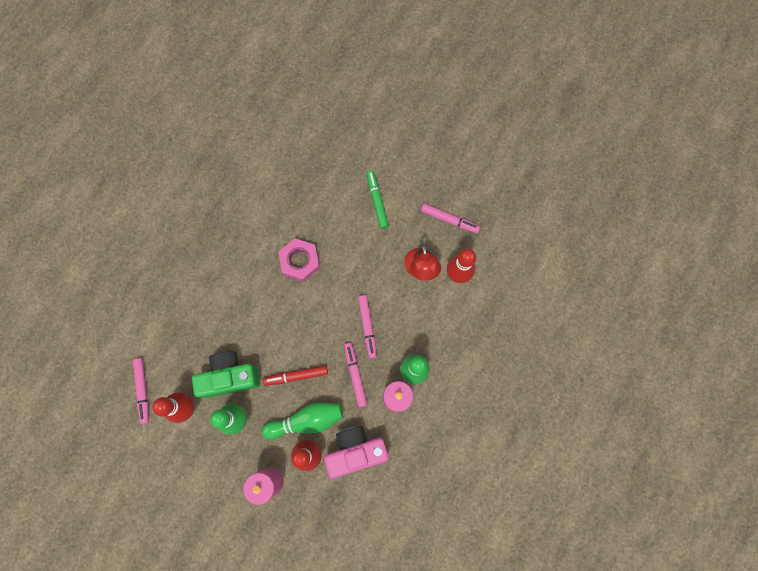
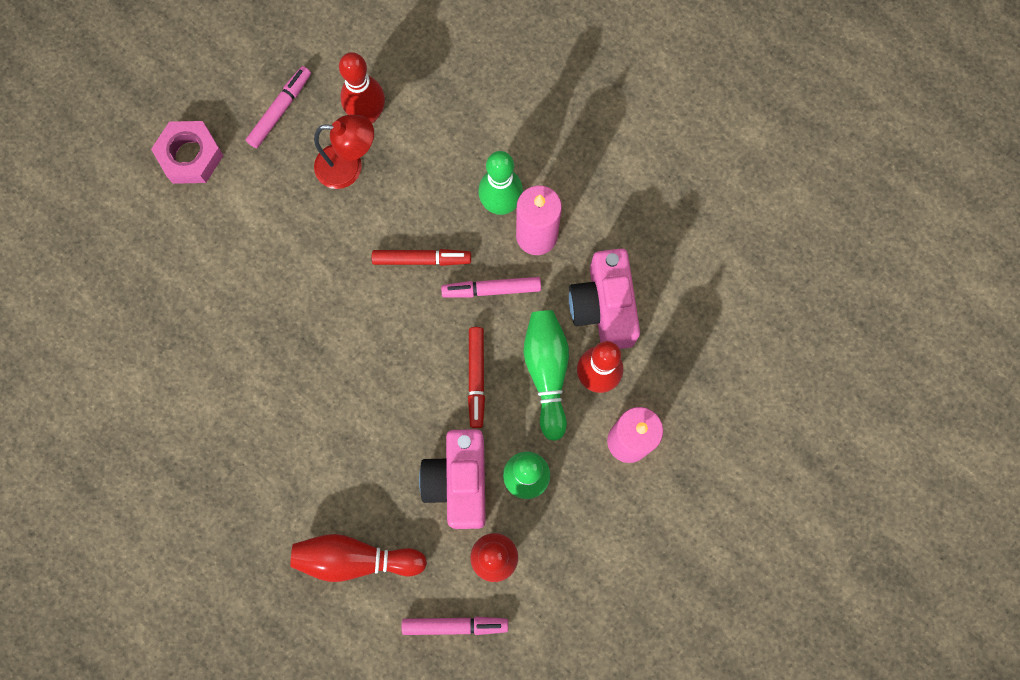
camera: 80 degrees left, 0 degrees up
green camera [192,351,260,398] -> pink camera [419,429,486,529]
pink nut [278,238,320,282] -> pink nut moved to [151,121,224,184]
pink marker [358,295,377,359] -> red marker [372,249,471,266]
green marker [366,170,389,229] -> none
none -> red bowling pin [290,534,427,582]

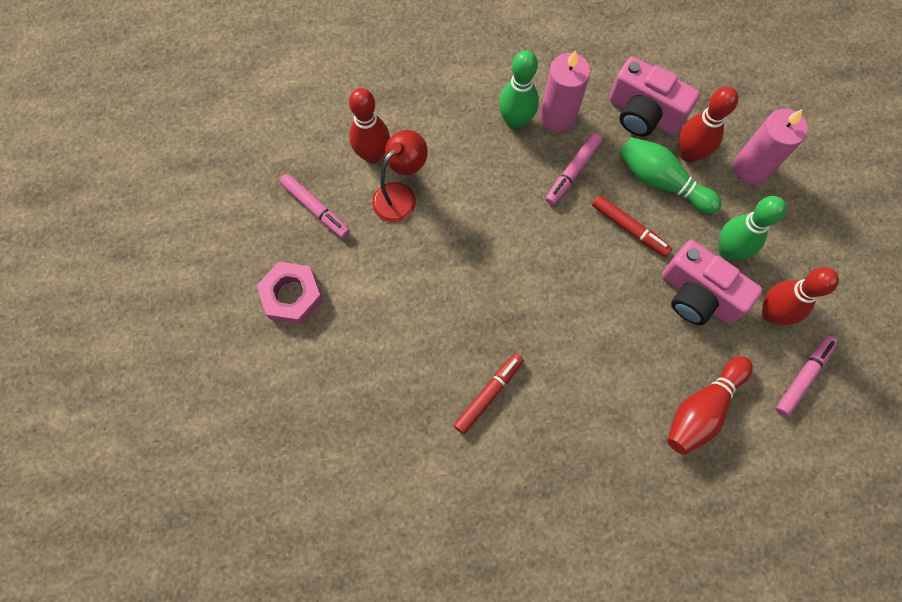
camera: 50 degrees left, 5 degrees down
pink marker [246,66,311,148] -> pink marker turned 150 degrees clockwise [280,174,350,238]
red marker [372,249,471,266] -> red marker moved to [454,353,524,434]

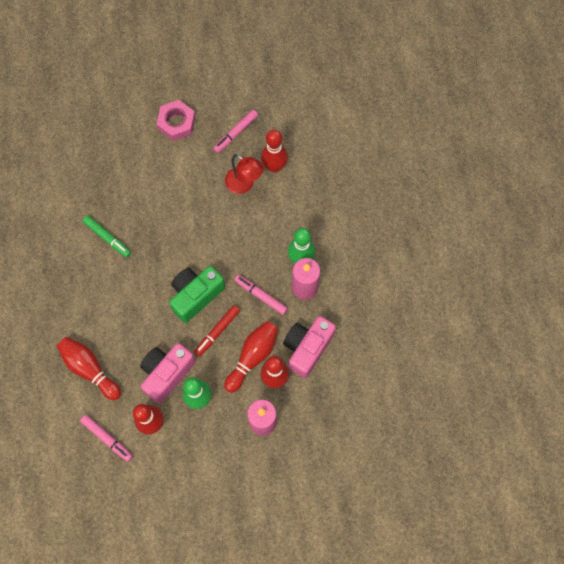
camera: 90 degrees right, 0 degrees up
red marker [454,353,524,434] -> green marker [82,215,131,258]
green bowling pin [619,137,722,214] -> red bowling pin [224,321,278,393]
none -> green camera [169,266,225,323]

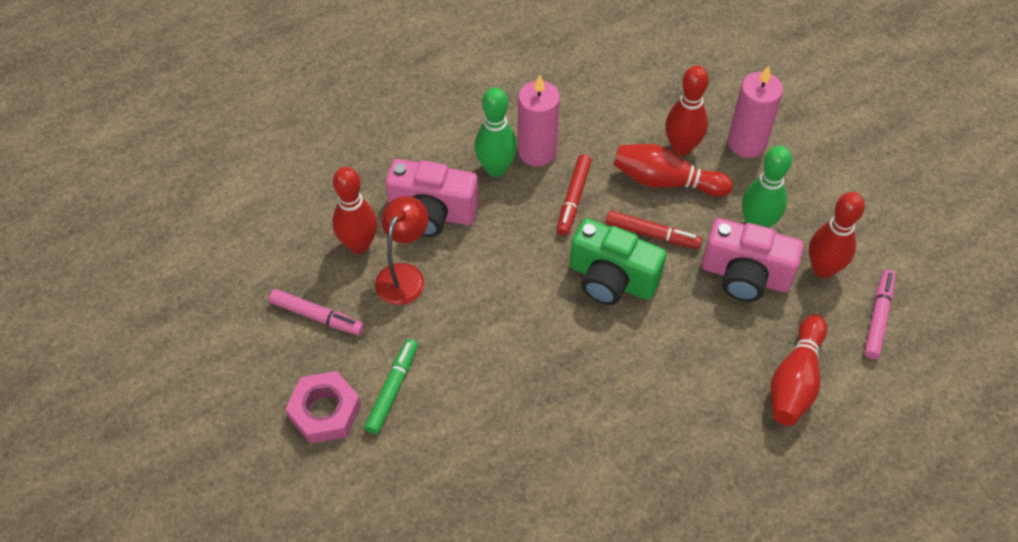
camera: 110 degrees left, 15 degrees down
green marker [82,215,131,258] -> green marker moved to [364,339,418,434]
pink marker [234,275,288,315] -> red marker [557,154,591,236]
pink camera [283,316,336,378] -> pink camera moved to [386,159,478,237]

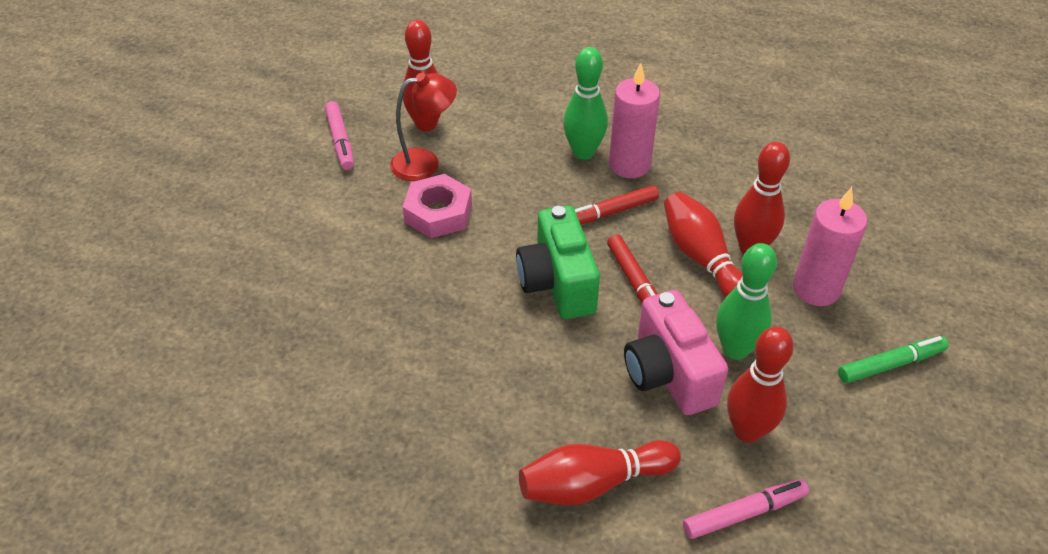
camera: 50 degrees right, 10 degrees down
pink nut [285,371,361,444] -> pink nut moved to [403,174,472,238]
green marker [364,339,418,434] -> green marker moved to [838,336,948,383]
pink camera [386,159,478,237] -> none

